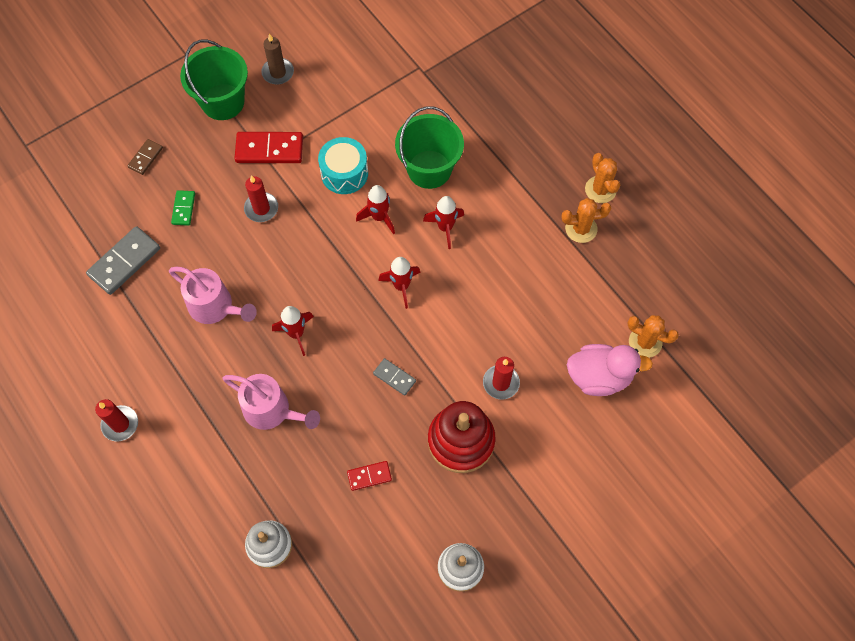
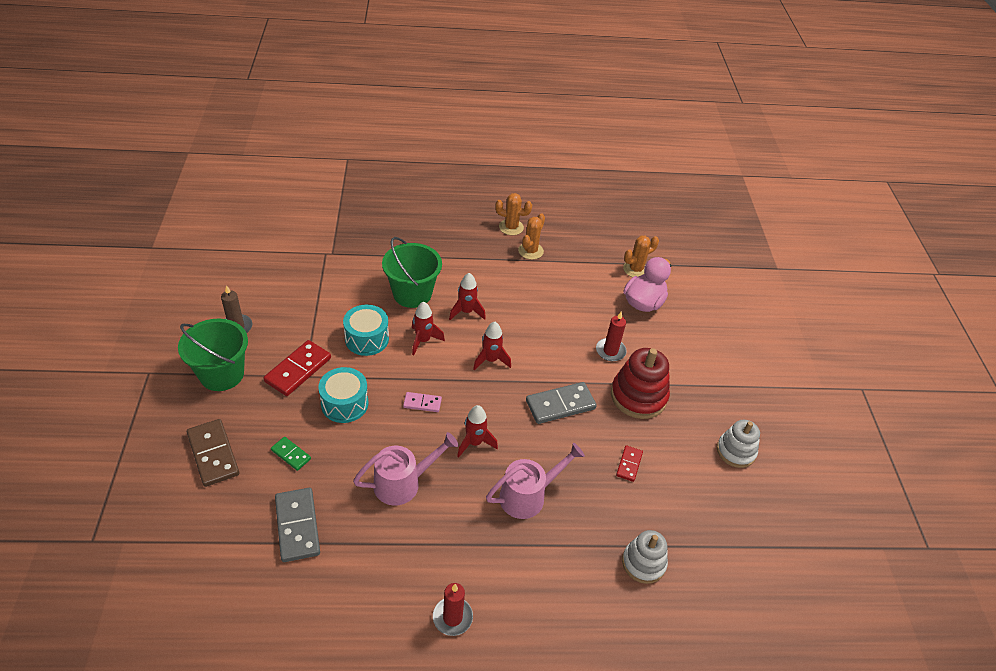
camera: 60 degrees left, 20 degrees down
brown domino [127,139,163,175] -> brown domino [187,419,239,487], size x1.81
red candle [244,175,278,222] -> turquoise drum [318,367,368,423]
grey domino [373,358,416,396] -> grey domino [526,382,597,424], size x1.81
none -> pink domino [403,392,442,412]

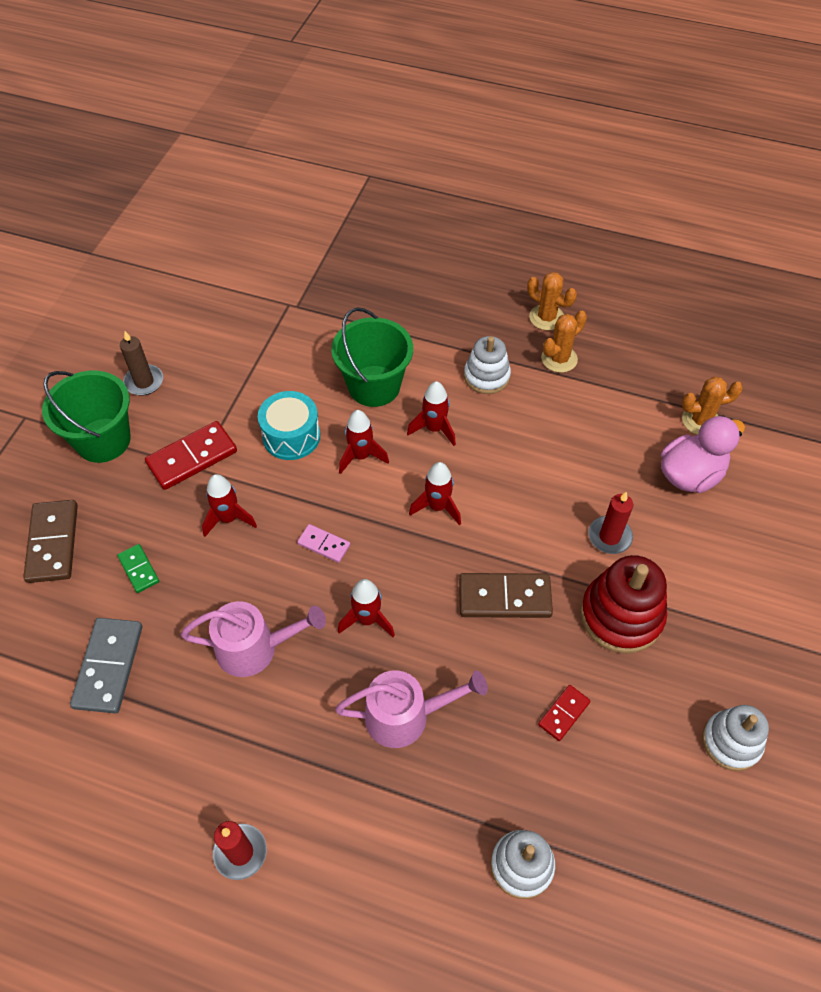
camera: 25 degrees right, 10 degrees up
turquoise drum [318,367,368,423] -> red rocket [202,474,257,537]
grey domino [526,382,597,424] -> brown domino [459,573,553,618]
none -> white stacking toy [464,336,511,394]

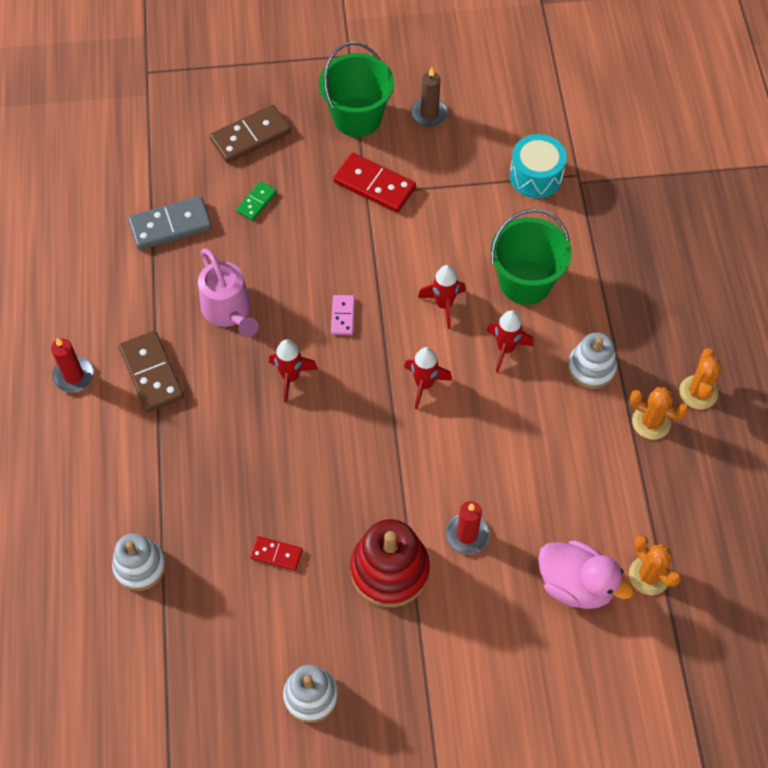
camera: 65 degrees right, 5 degrees up
red rocket [202,474,257,537] -> none
turquoise drum [258,391,320,460] -> turquoise drum moved to [509,134,567,198]
pink watering can [335,670,488,748] -> none
brown domino [459,573,553,618] -> brown domino moved to [119,331,184,413]

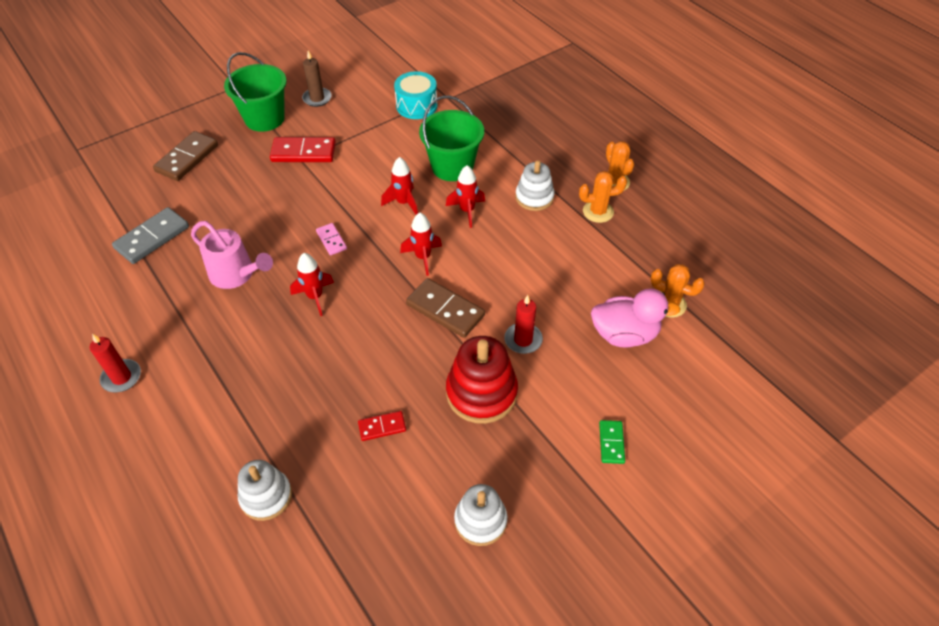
camera: 30 degrees left, 10 degrees down
brown domino [119,331,184,413] -> brown domino moved to [406,278,485,338]
green domino [236,181,277,221] -> green domino moved to [599,420,625,464]

